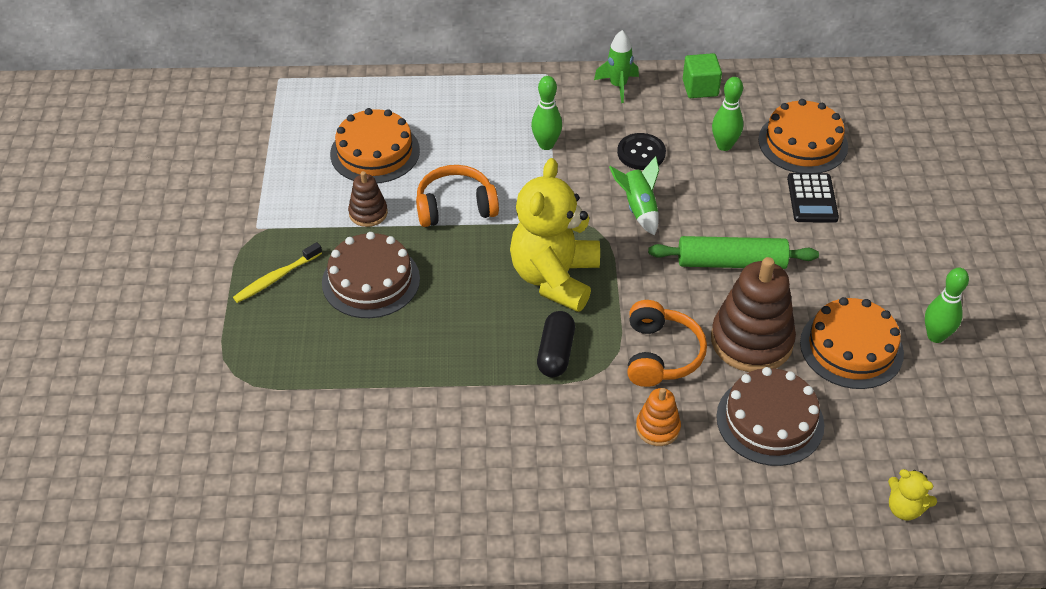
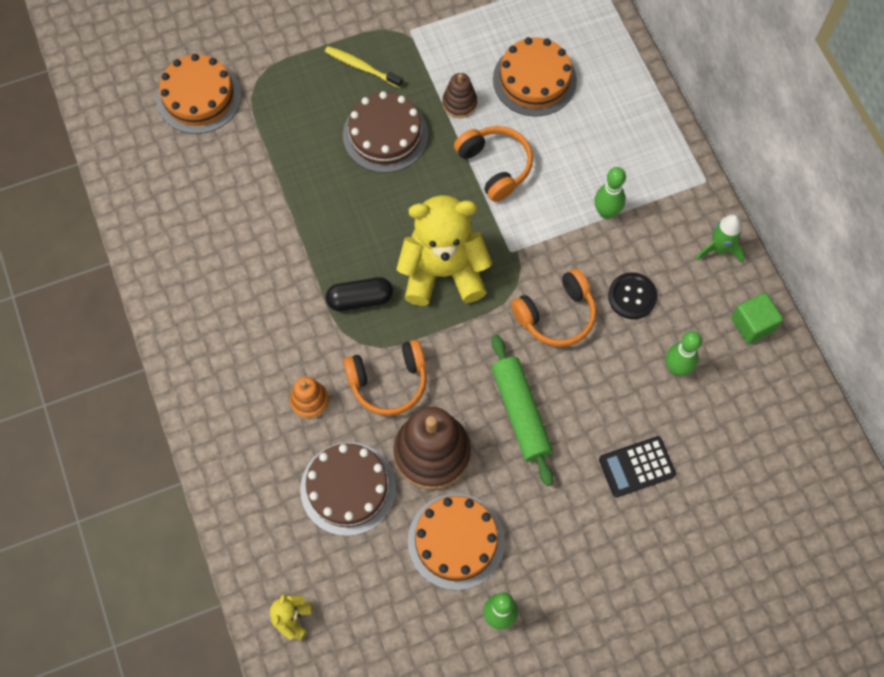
camera: 70 degrees right, 20 degrees up
green rocket [609,156,659,236] -> orange headphones [511,269,596,347]
orange cake [758,99,848,173] -> orange cake moved to [157,54,241,134]

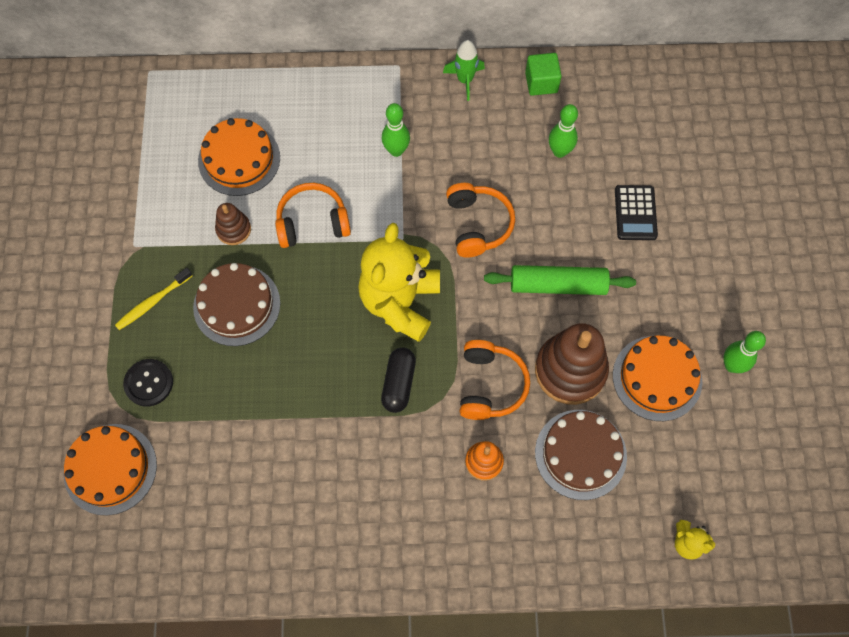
camera: 70 degrees left, 0 degrees up
black button [608,272,657,319] -> black button moved to [123,359,173,407]

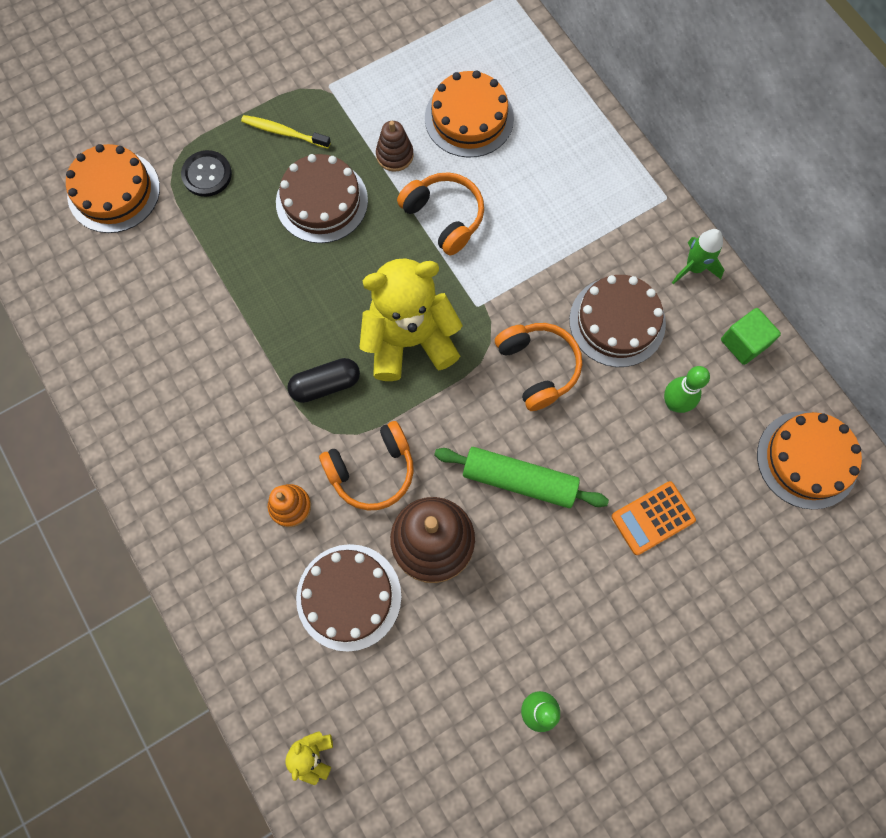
camera: 60 degrees right, 5 degrees up
green bowling pin [382,103,410,157] -> none
orange headphones [446,183,515,258] -> orange headphones turned 75 degrees counterclockwise [495,323,582,411]
green rolling pin [484,265,636,295] -> green rolling pin turned 45 degrees counterclockwise [434,447,609,508]
orange cake [613,335,702,421] -> orange cake moved to [757,411,862,510]
black calculator [615,185,658,240] -> orange calculator [611,481,696,555]
none -> brown cake [569,275,666,367]

